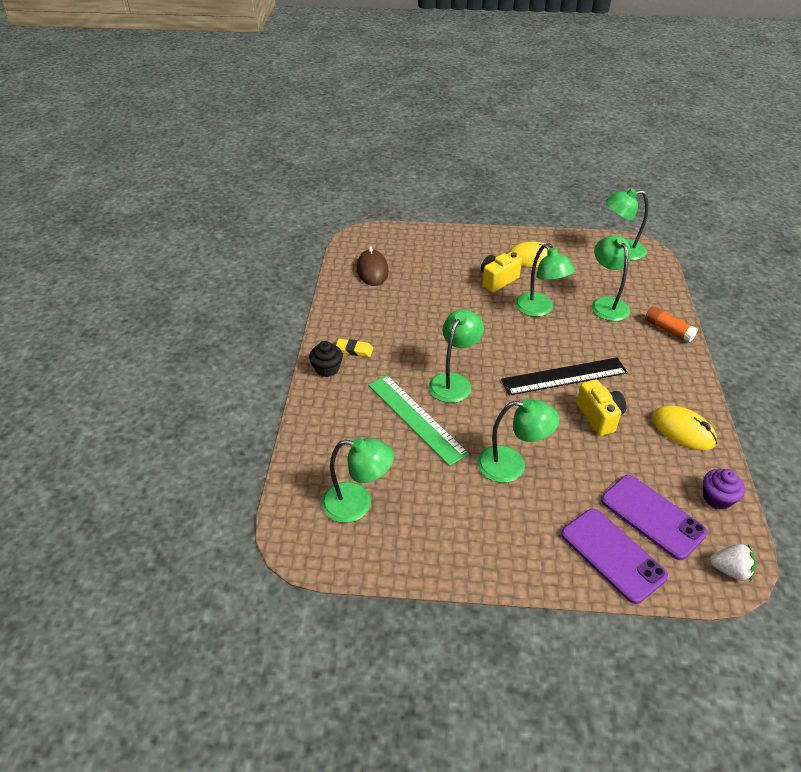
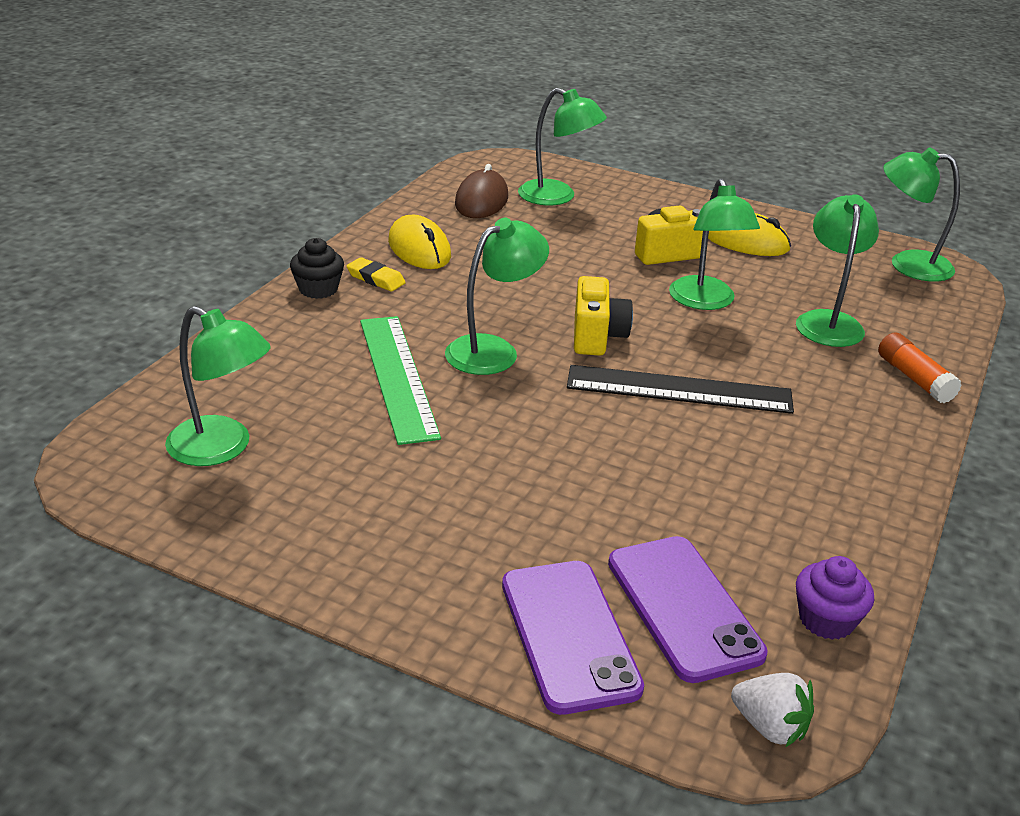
camera: 20 degrees right, 10 degrees down
green lamp [477,399,559,483] -> green lamp moved to [518,88,607,205]
yellow camera [576,380,626,436] -> yellow camera moved to [574,276,633,356]
yellow mouse [651,406,717,450] -> yellow mouse moved to [388,215,451,269]

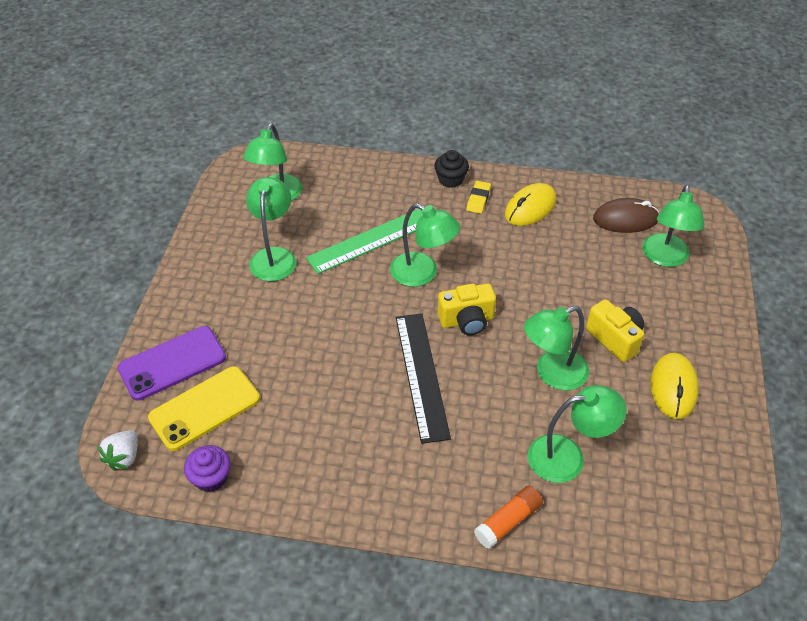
camera: 75 degrees right, 15 degrees up
purple phone [608,536,768,683] -> yellow phone [148,366,260,451]
green lamp [883,148,960,282] -> green lamp moved to [246,177,296,281]

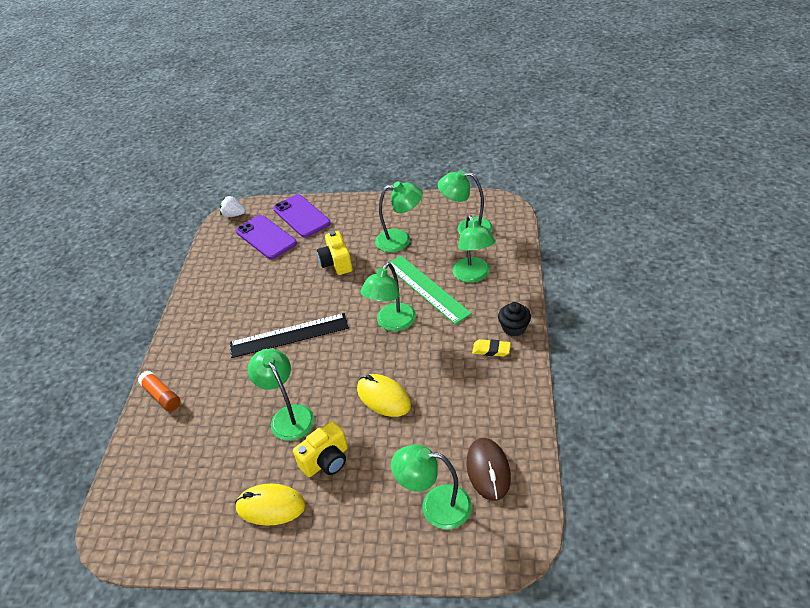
camera: 90 degrees right, 5 degrees down
yellow phone [148,366,260,451] -> purple phone [236,215,297,259]
purple cupcake [184,445,230,492] -> none
yellow camera [438,283,496,335] -> yellow camera moved to [317,231,352,275]
yellow mouse [505,183,556,226] -> yellow mouse moved to [357,374,411,417]
green lamp [528,385,626,483] -> green lamp moved to [453,215,495,283]

